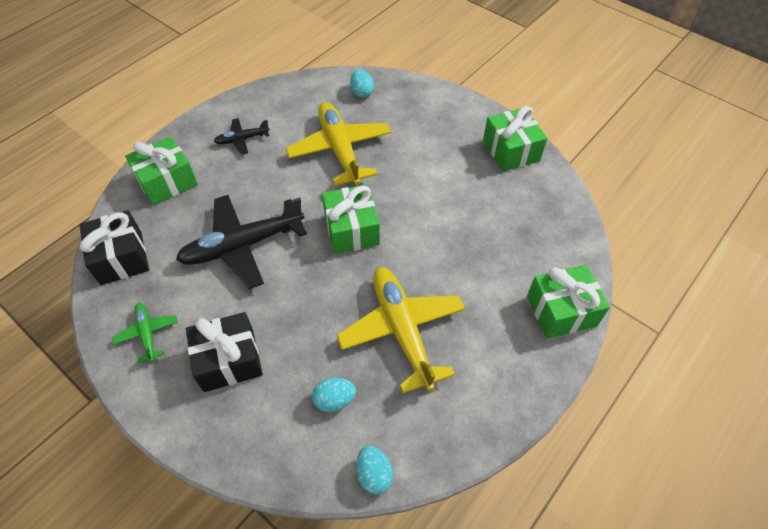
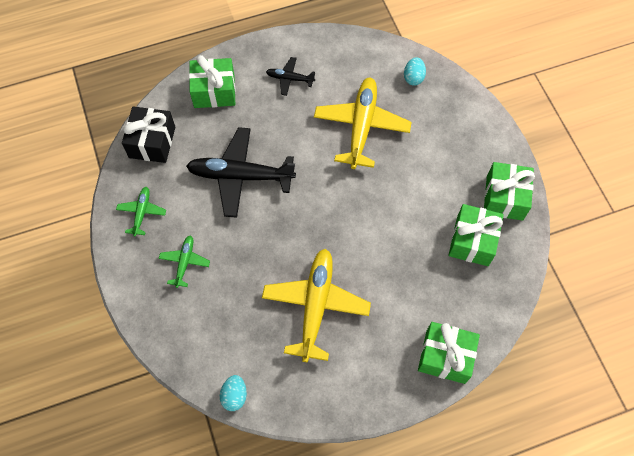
camera: 30 degrees right, 10 degrees up
black gift [186,312,263,392] -> green plane [159,235,210,288]
turquoise egg [312,378,356,412] -> none
green gift [322,184,380,254] -> green gift moved to [448,204,504,266]

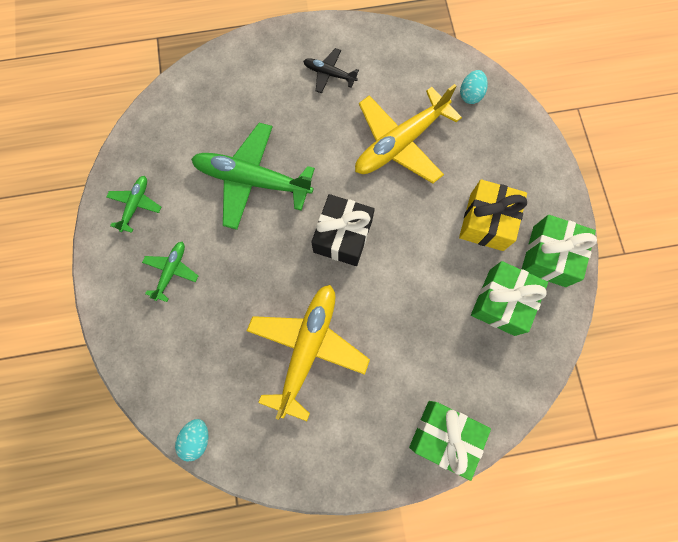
camera: 10 degrees right, 10 degrees up
black gift [122,106,175,163] -> black gift moved to [311,194,375,266]
black plane [186,127,296,218] -> green plane [191,123,315,230]
green gift [189,55,236,108] -> none
yellow plane [314,77,412,169] -> yellow plane turned 150 degrees counterclockwise [355,84,462,184]
none -> yellow gift [459,179,527,251]

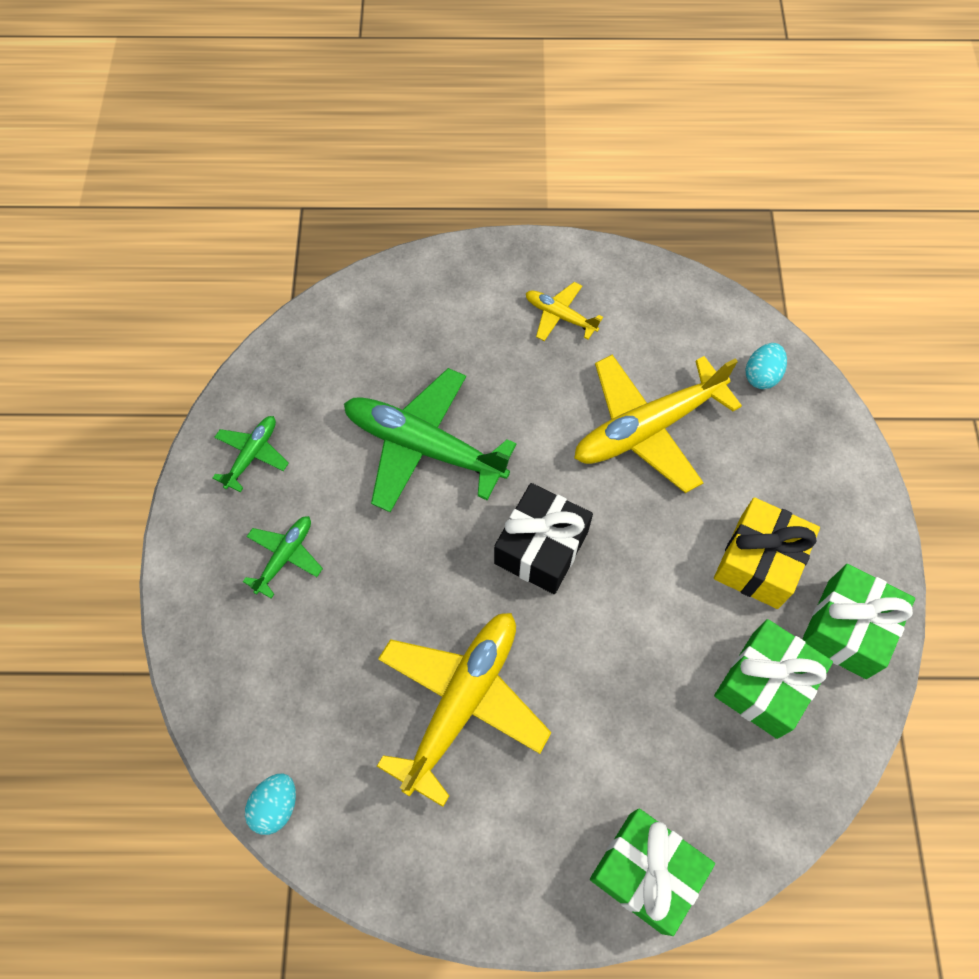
camera: 10 degrees right, 10 degrees down
black plane [303,48,359,93] -> yellow plane [526,282,603,341]

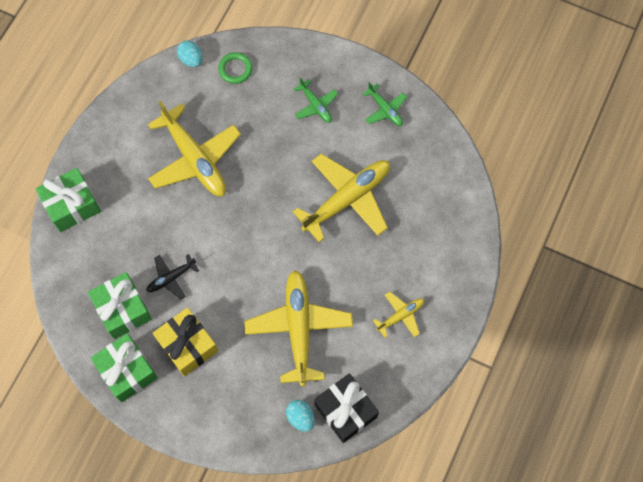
camera: 115 degrees right, 5 degrees up
green plane [344,368,516,512] -> yellow plane [293,153,390,242]
black gift [494,483,593,594] -> black gift moved to [314,373,379,443]
none -> black plane [146,254,199,300]
none -> green ring [218,52,253,84]

